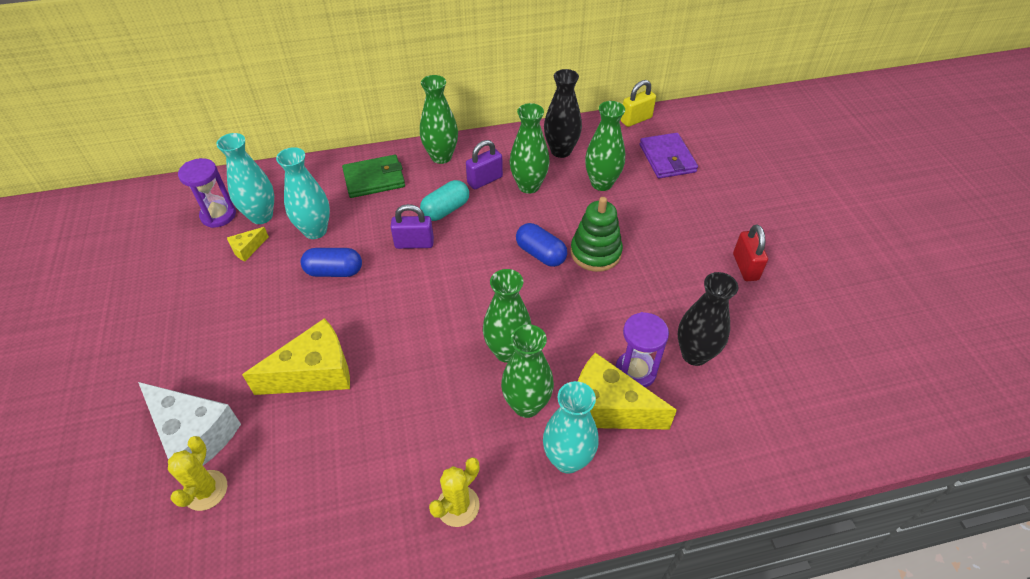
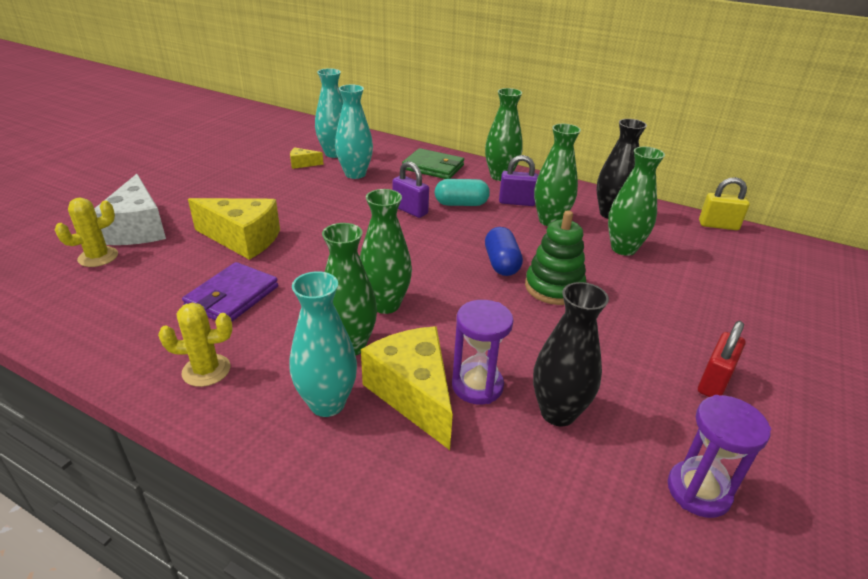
camera: 40 degrees right, 15 degrees down
purple hourglass [178,158,236,228] -> purple hourglass moved to [668,395,771,518]
blue capsule [301,248,362,277] -> none
purple wallet [640,133,698,178] -> purple wallet moved to [182,262,278,321]

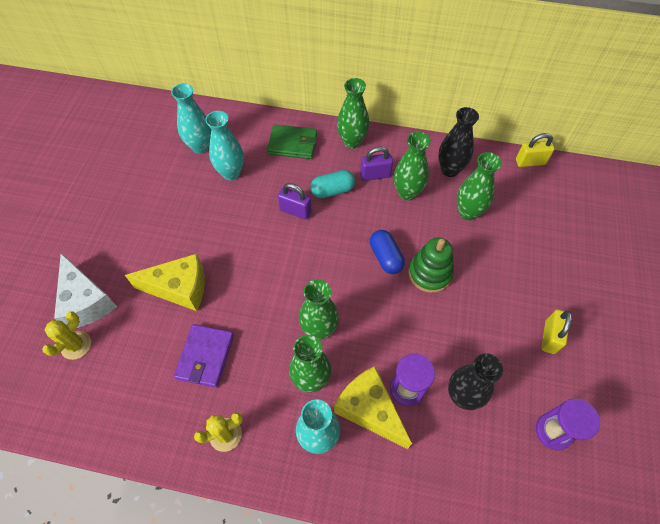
camera: 15 degrees left, 25 degrees up
yellow cheese [290,147,324,169] -> none
red padlock [698,321,745,397] -> yellow padlock [541,309,572,354]

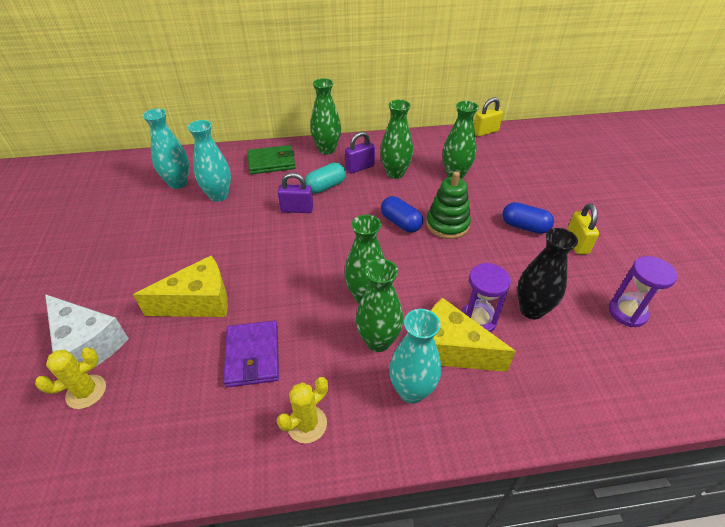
camera: 20 degrees left, 15 degrees down
yellow cactus [42,311,91,360] -> yellow cactus turned 45 degrees clockwise [35,348,106,409]
black vase [438,107,479,177] -> none
none -> blue capsule [502,202,554,234]

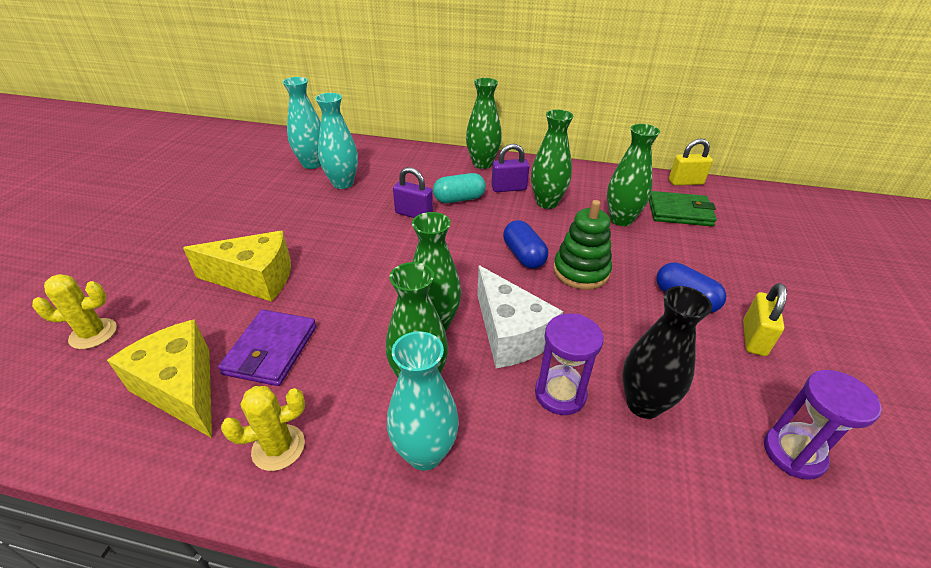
camera: 20 degrees right, 5 degrees down
white cheese [45,294,129,367] -> white cheese moved to [477,266,563,368]
green wallet [247,145,296,174] -> green wallet moved to [649,191,717,226]
yellow cheese [431,298,516,372] -> yellow cheese moved to [107,320,212,438]

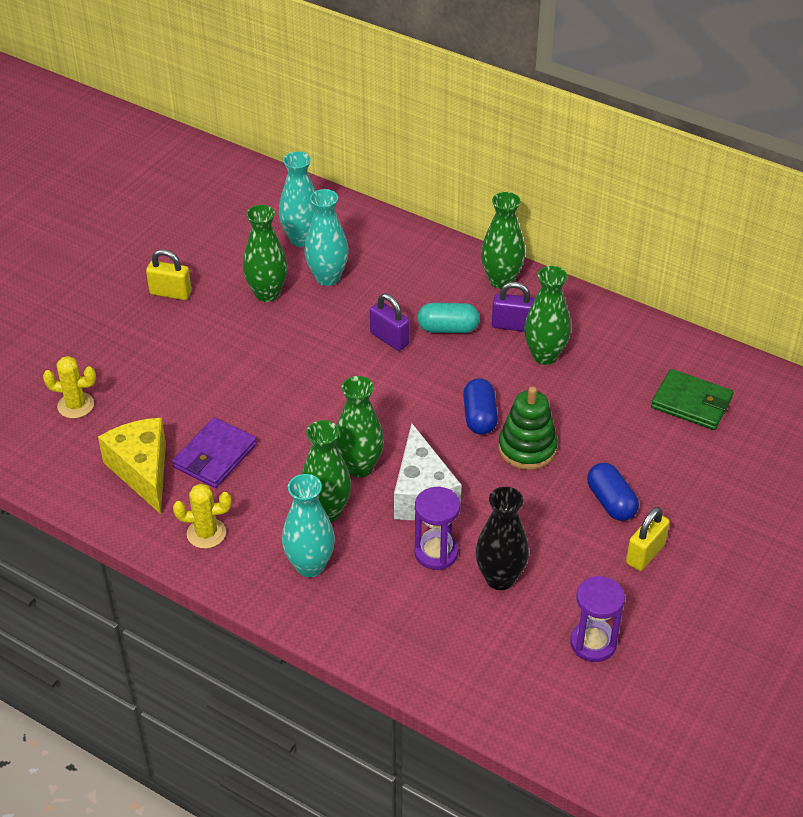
camera: 20 degrees right, 5 degrees up
yellow cheese [183,231,291,302] -> none
green vase [607,124,660,226] -> green vase moved to [243,205,287,302]
yellow padlock [669,138,713,186] -> yellow padlock moved to [146,249,192,300]

